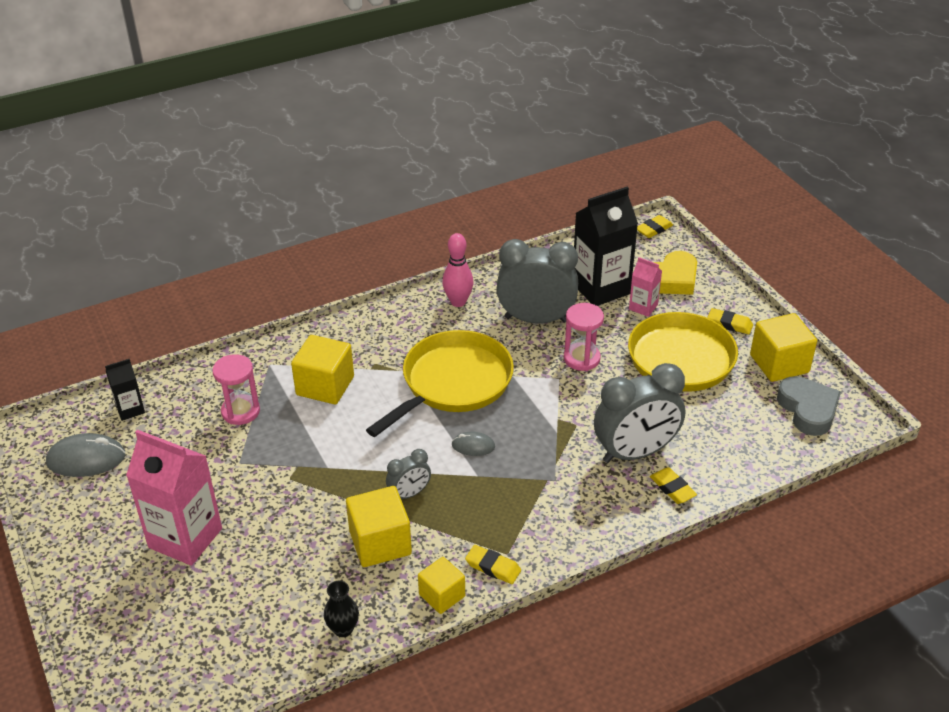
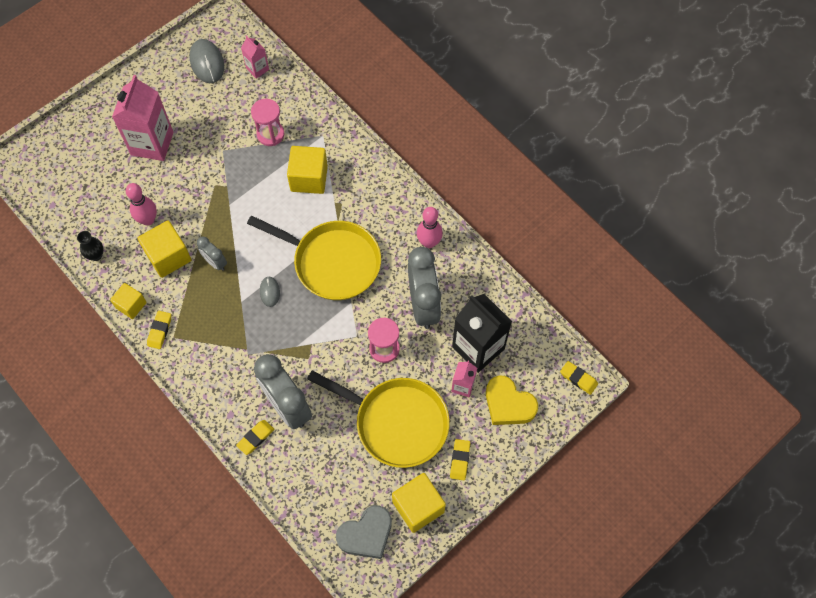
camera: 75 degrees right, 25 degrees up
black carton [105,359,145,421] -> pink carton [241,36,269,79]
none -> pink bowling pin [126,183,157,226]

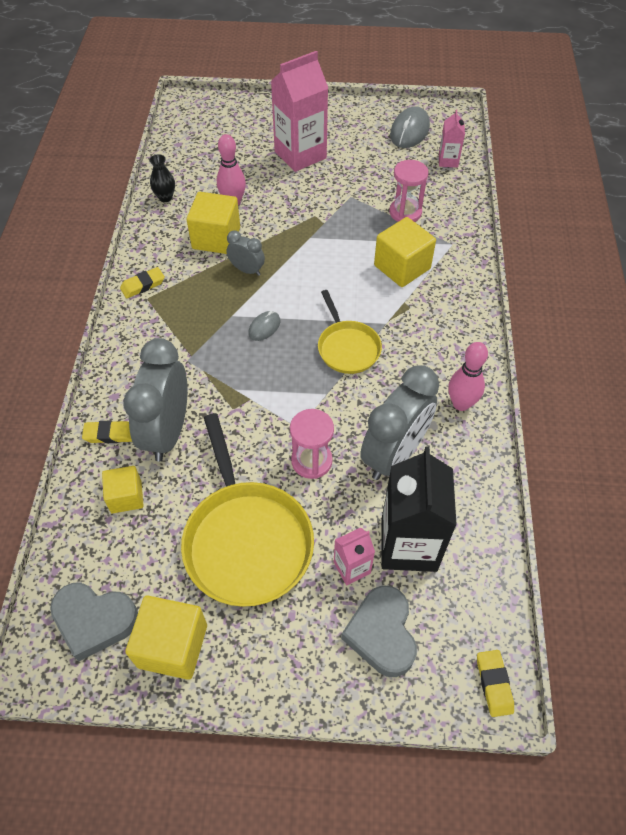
camera: 45 degrees right, 10 degrees down
yellow cube [110,283,147,319] -> yellow cube moved to [102,466,144,513]
grey clock [197,236,227,271] -> grey clock turned 120 degrees clockwise [227,231,265,276]
yellow pan [247,216,381,300] -> yellow pan [318,290,382,374], size x0.58
yellow eraser [450,439,470,480] -> none
yellow heart [486,376,538,425] -> grey heart [341,585,417,677]

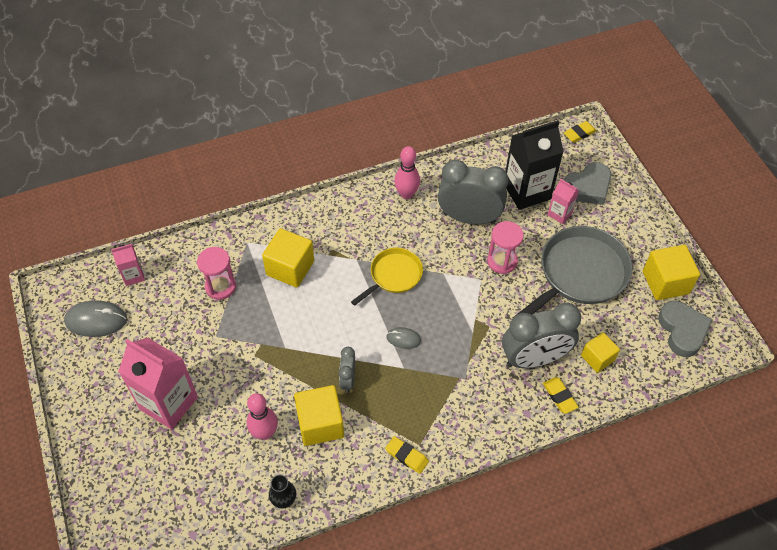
camera: 115 degrees left, 0 degrees up
yellow pan [181,413,314,607] -> grey pan [514,226,633,317]

